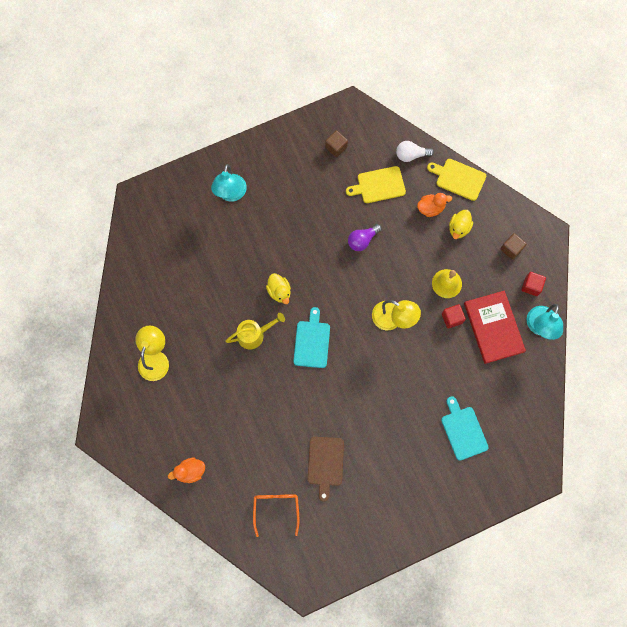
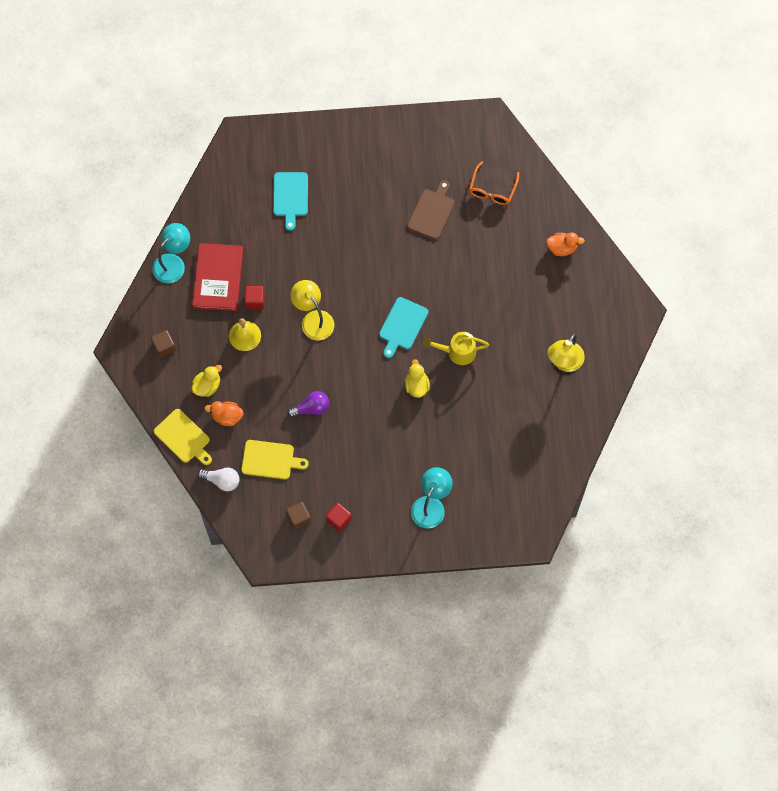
camera: 160 degrees left, 5 degrees down
red cube [522,272,546,296] -> red cube moved to [326,503,352,532]

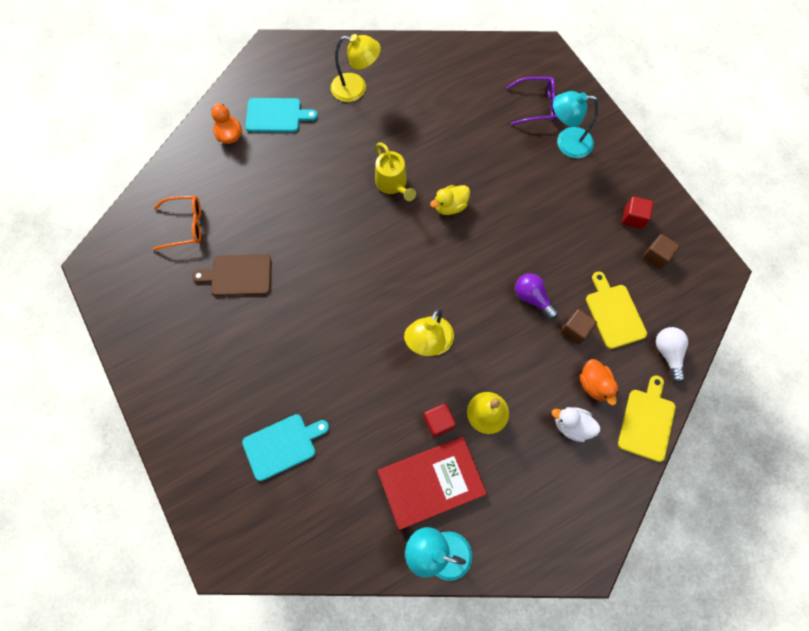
camera: 115 degrees left, 0 degrees up
brown cube [151,330,176,358] -> brown cube moved to [561,309,597,345]
yellow duck [192,365,222,397] -> white duck [552,407,600,442]
turquoise cutting board [379,297,428,358] -> turquoise cutting board moved to [245,98,318,132]
none -> purple glasses [507,77,557,125]

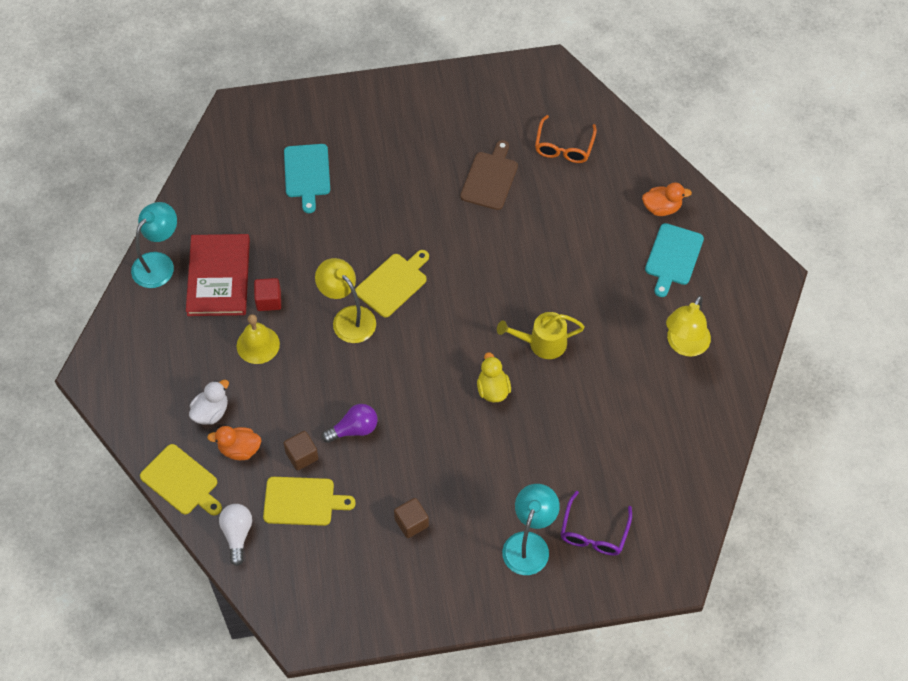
camera: 110 degrees right, 10 degrees down
red cube [622,196,653,229] -> none
brown cube [643,234,680,269] -> brown cube moved to [394,498,429,538]
white light bulb [656,327,688,383] -> white light bulb turned 105 degrees counterclockwise [219,504,252,566]
none -> yellow cutting board [355,250,429,317]

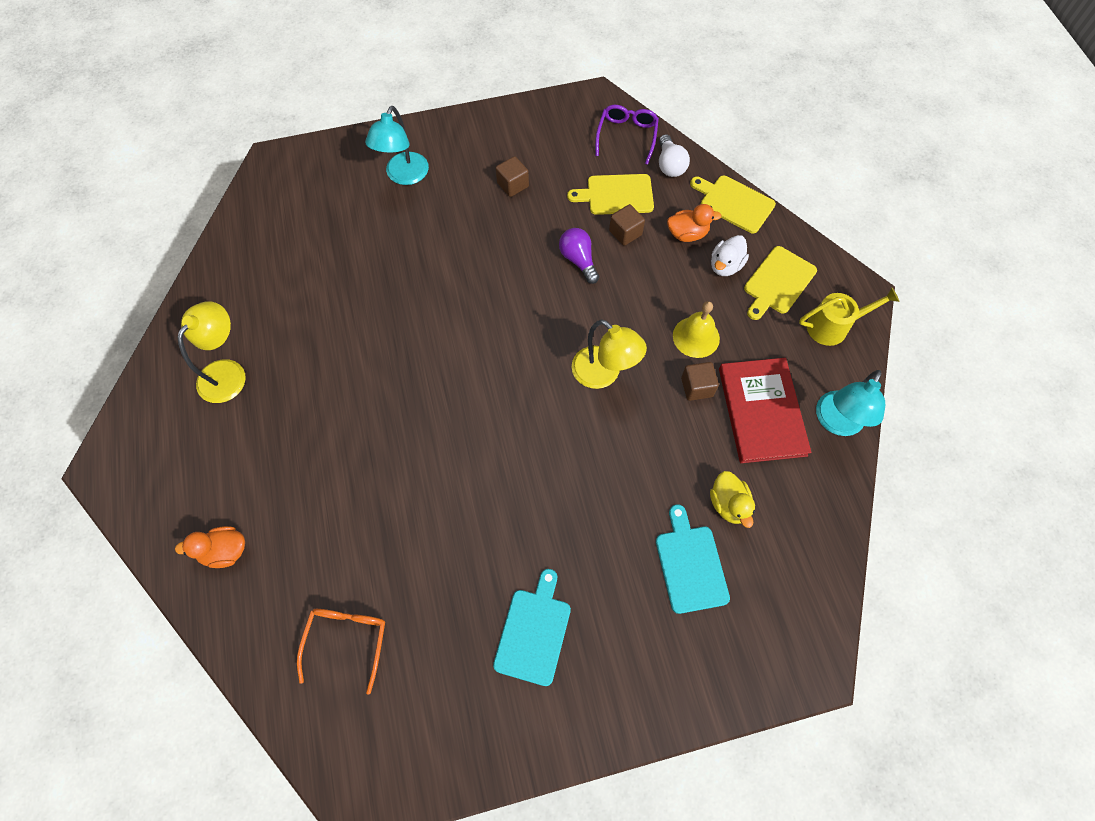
camera: 175 degrees right, 5 degrees up
red cube [254,278,281,311] -> brown cube [681,362,719,401]
purple light bulb [322,404,378,443] -> purple light bulb turned 90 degrees clockwise [559,228,599,284]
yellow cutting board [355,250,429,317] -> yellow cutting board moved to [744,246,817,320]
brown cutting board [460,140,518,210] -> none
yellow duck [477,352,511,402] -> yellow duck moved to [710,471,755,528]
yellow watering can [497,312,585,359] -> yellow watering can moved to [799,288,900,346]
purple glasses [561,491,632,556] -> purple glasses moved to [595,105,659,165]
turquoise cutting board [645,223,704,297] -> turquoise cutting board moved to [493,569,571,686]

